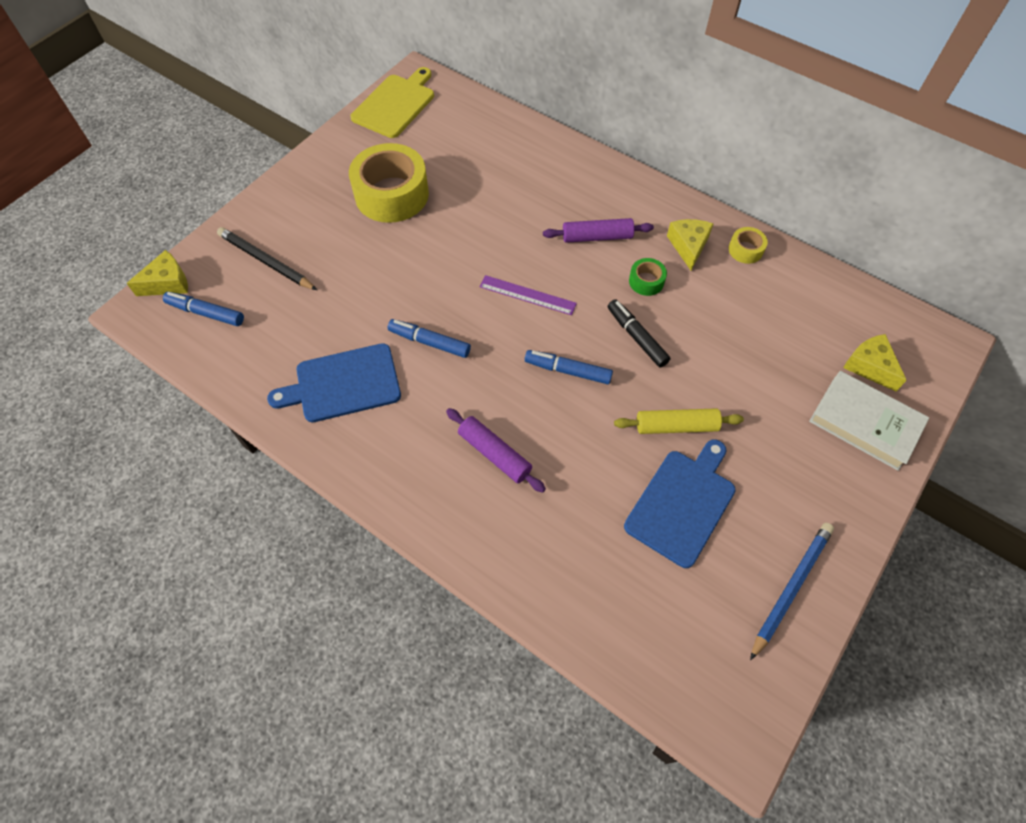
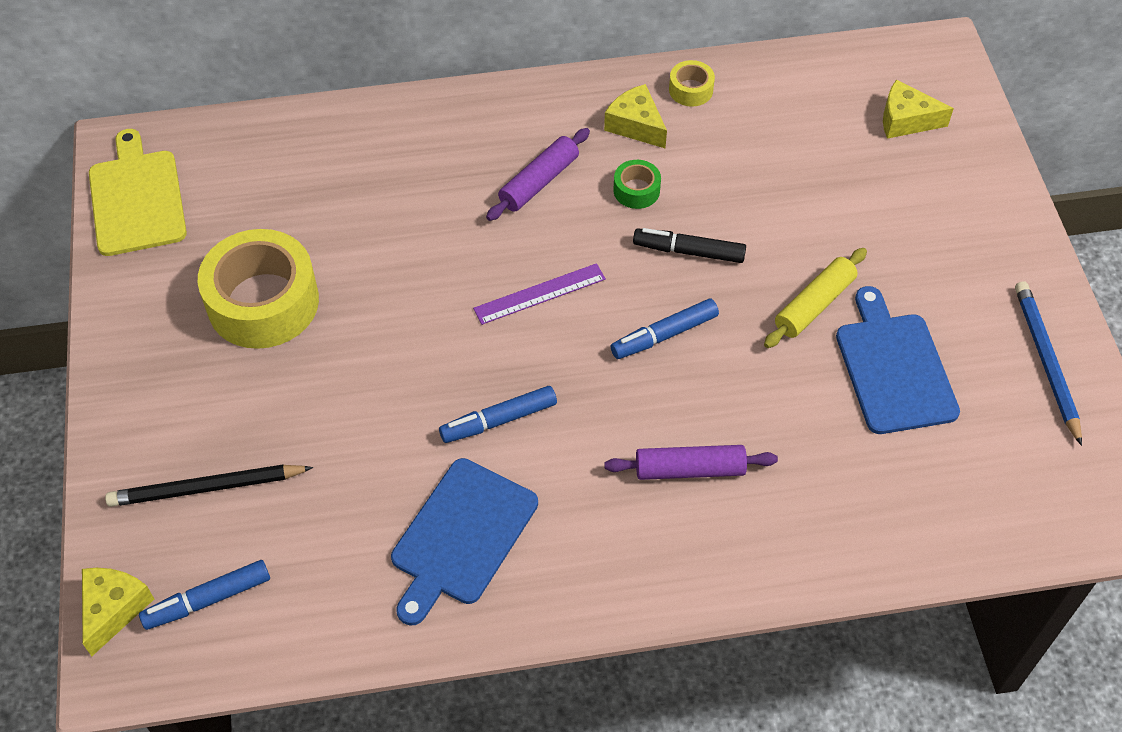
camera: 45 degrees left, 5 degrees down
white book [809,371,929,471] -> none

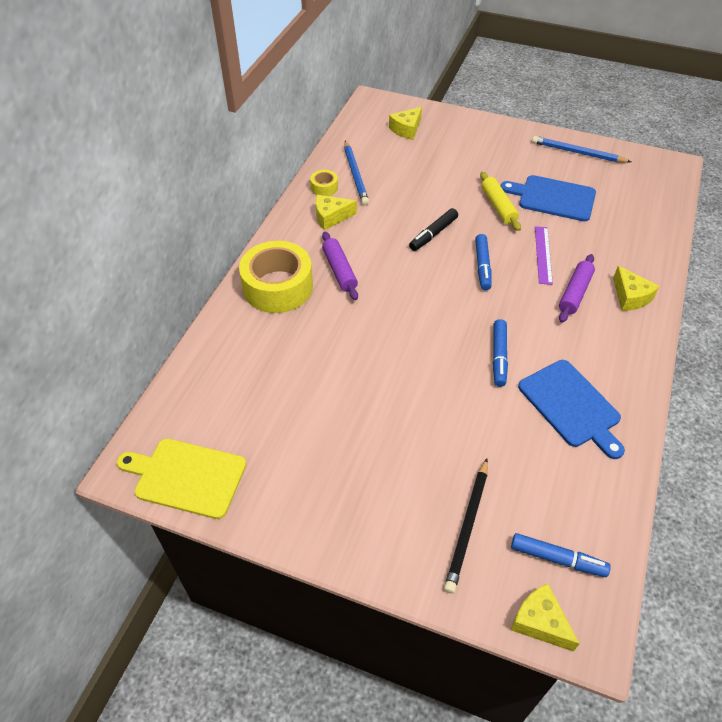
camera: 60 degrees left, 5 degrees down
blue marker [139,560,270,630] -> blue marker turned 75 degrees counterclockwise [511,533,611,577]
yellow tape [198,229,319,349] -> yellow tape moved to [239,241,313,313]
purple ruler [473,263,606,325] -> purple ruler moved to [535,226,553,285]
green tape [613,160,661,209] -> none
none -> blue pencil [344,141,369,205]
none -> yellow cheese [613,266,660,311]

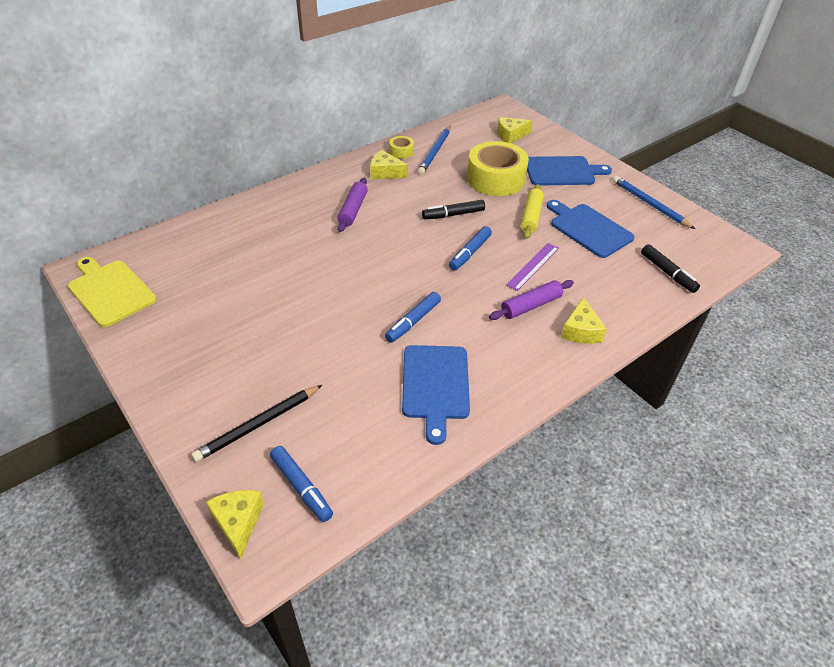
camera: 30 degrees right, 5 degrees down
yellow tape [239,241,313,313] -> yellow tape moved to [467,141,529,196]
none -> blue cutting board [527,156,612,185]
none -> black marker [641,244,700,293]

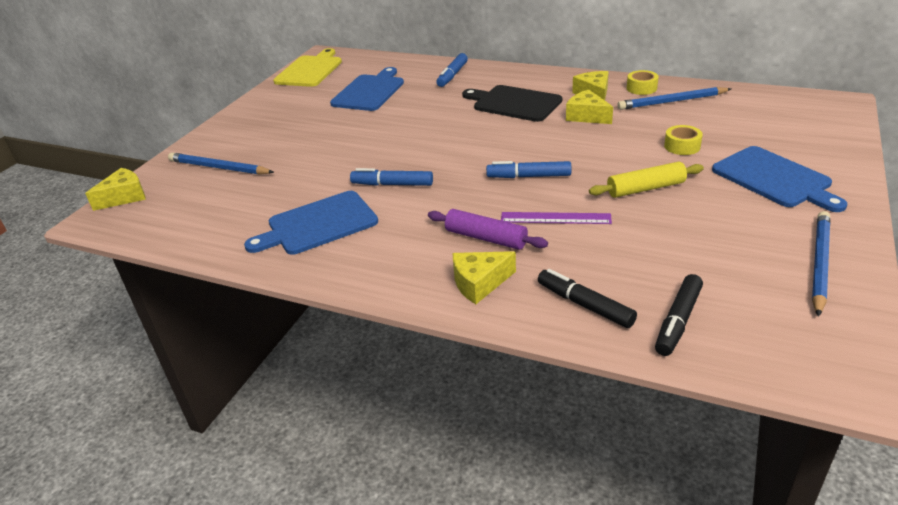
camera: 65 degrees right, 10 degrees down
black pencil [191,385,322,462] -> blue pencil [168,152,274,175]
blue marker [270,446,333,522] -> blue marker moved to [436,53,468,87]
purple rolling pin [337,178,368,232] -> black cutting board [462,85,562,122]
black marker [422,200,485,219] -> black marker moved to [538,269,637,328]
yellow tape [467,141,529,196] -> yellow tape [664,125,703,155], size x0.44
yellow cheese [497,117,533,143] -> yellow cheese moved to [566,90,613,124]
blue cutting board [547,200,635,258] -> blue cutting board moved to [330,67,404,111]

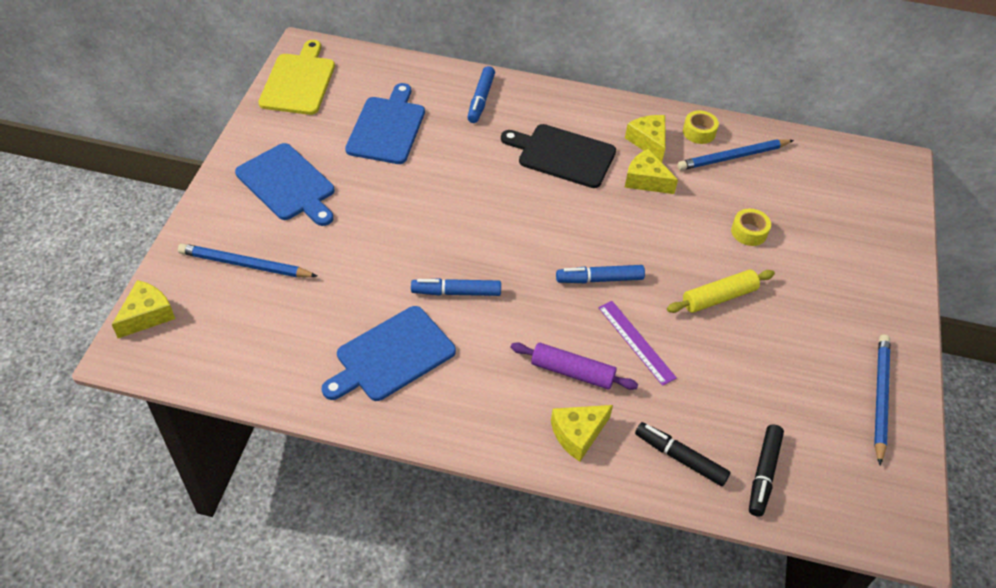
camera: 15 degrees left, 15 degrees up
purple ruler [501,212,612,224] -> purple ruler turned 60 degrees clockwise [598,301,677,386]
blue cutting board [712,146,847,212] -> blue cutting board moved to [235,143,335,226]

